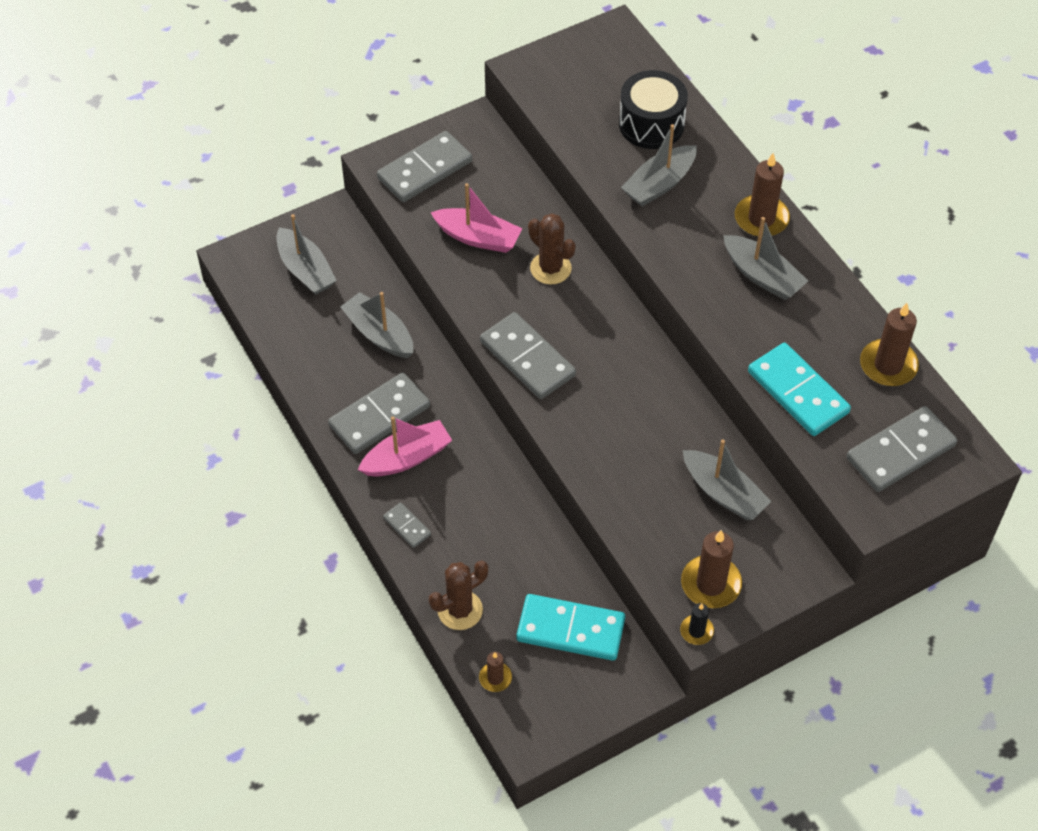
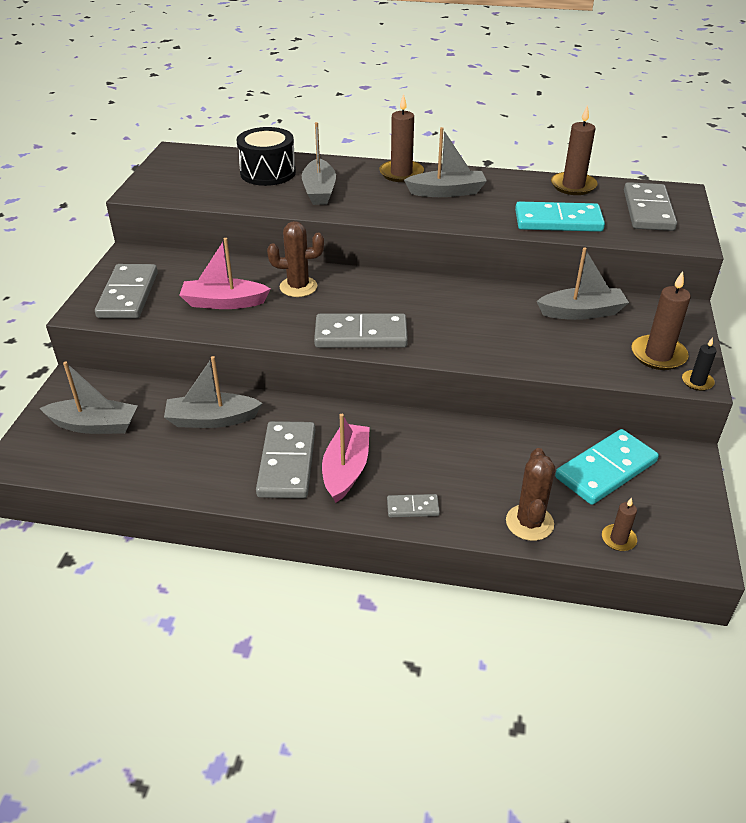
camera: 50 degrees left, 15 degrees down
pink boat [430,183,522,253] -> pink boat turned 150 degrees counterclockwise [180,238,271,309]

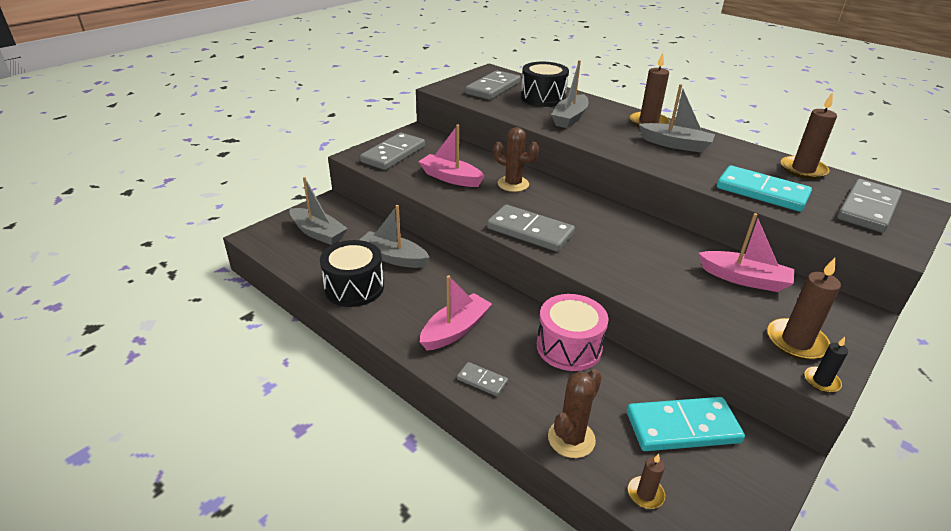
camera: 30 degrees right, 5 degrees down
grey domino [256,421,315,498] -> grey domino moved to [465,70,521,100]
grey boat [536,247,629,320] -> pink boat [698,213,794,292]
none -> black drum [320,240,384,307]
none -> pink drum [537,294,608,371]

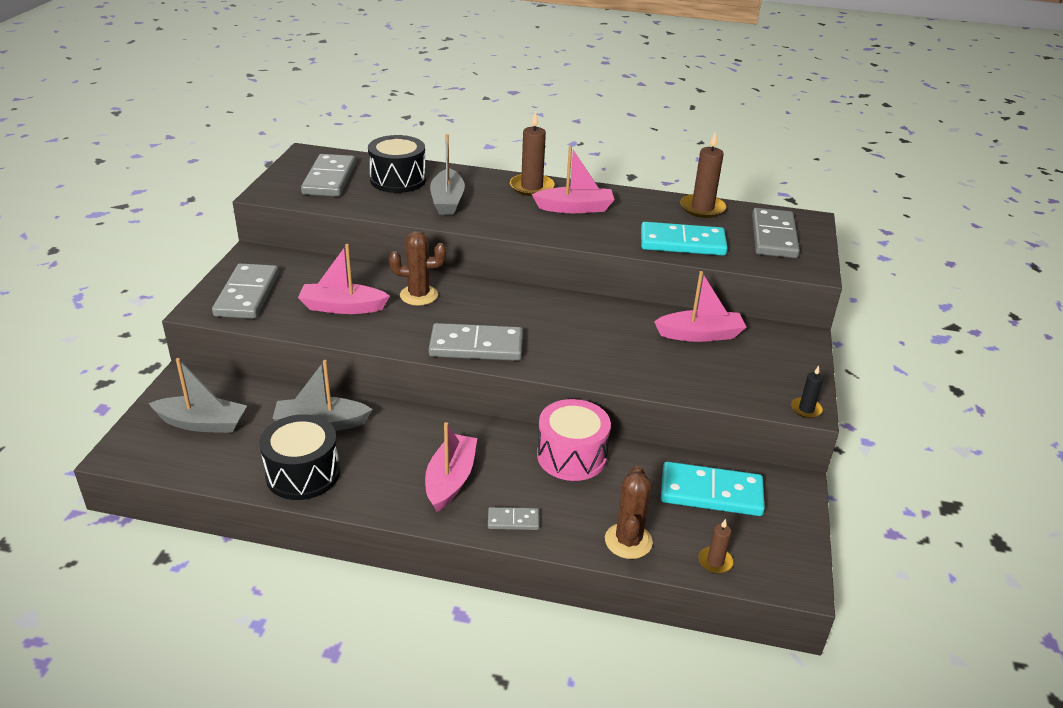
camera: 30 degrees left, 0 degrees up
turquoise domino [627,397,745,451] -> turquoise domino turned 45 degrees clockwise [661,462,765,516]
grey boat [639,84,715,153] -> pink boat [532,146,615,213]
brown candle [767,258,841,360] -> none

